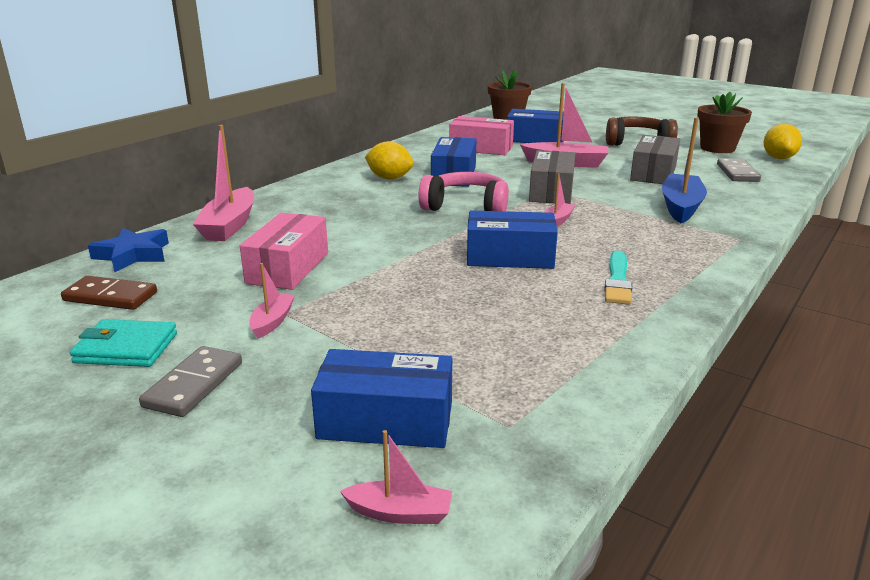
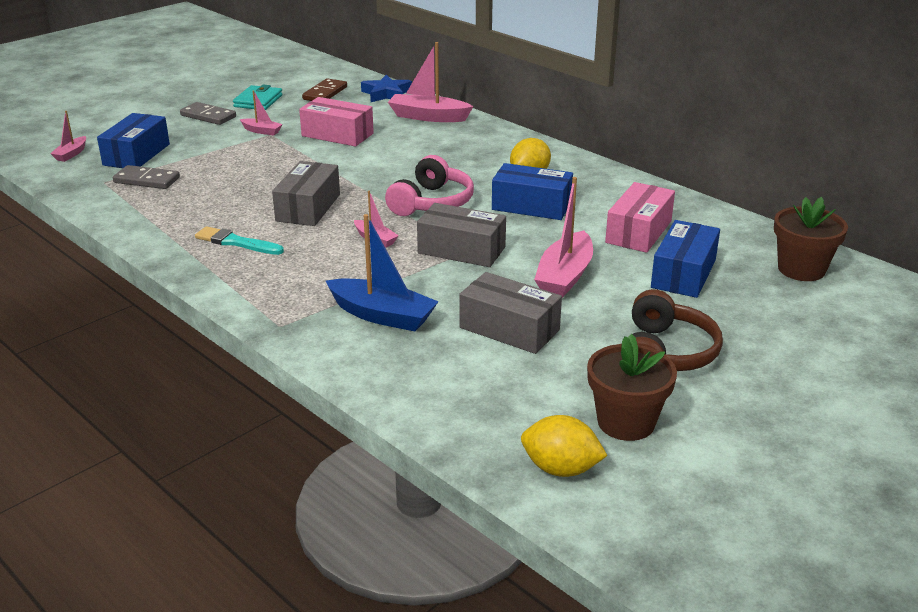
camera: 100 degrees right, 5 degrees up
blue box [467,211,558,269] -> grey box [272,161,340,226]
grey domino [717,158,761,182] -> grey domino moved to [113,165,180,189]

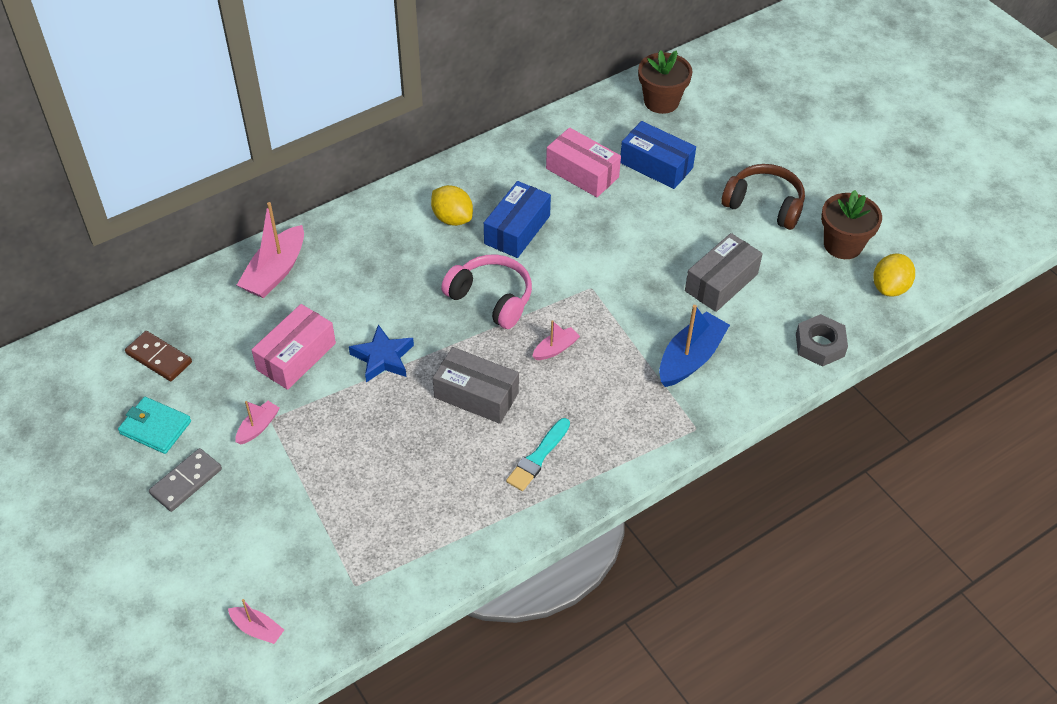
camera: 80 degrees left, 20 degrees up
blue box [97,113,170,168] -> none
grey domino [113,165,180,189] -> none
blue star [361,75,412,102] -> blue star moved to [349,325,414,383]
grey box [417,203,506,267] -> none
pink boat [534,177,593,298] -> none
none -> grey nut [796,314,848,367]

